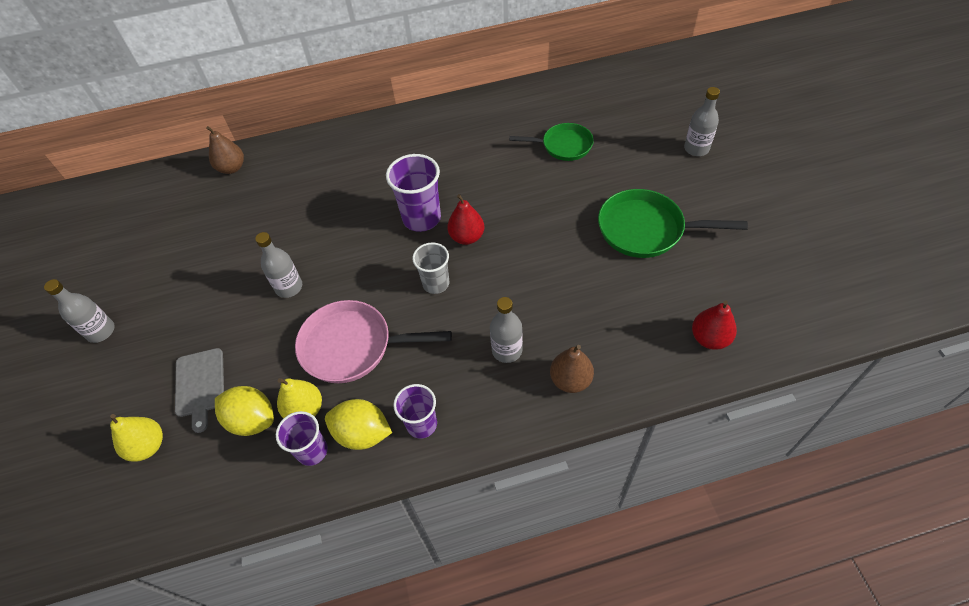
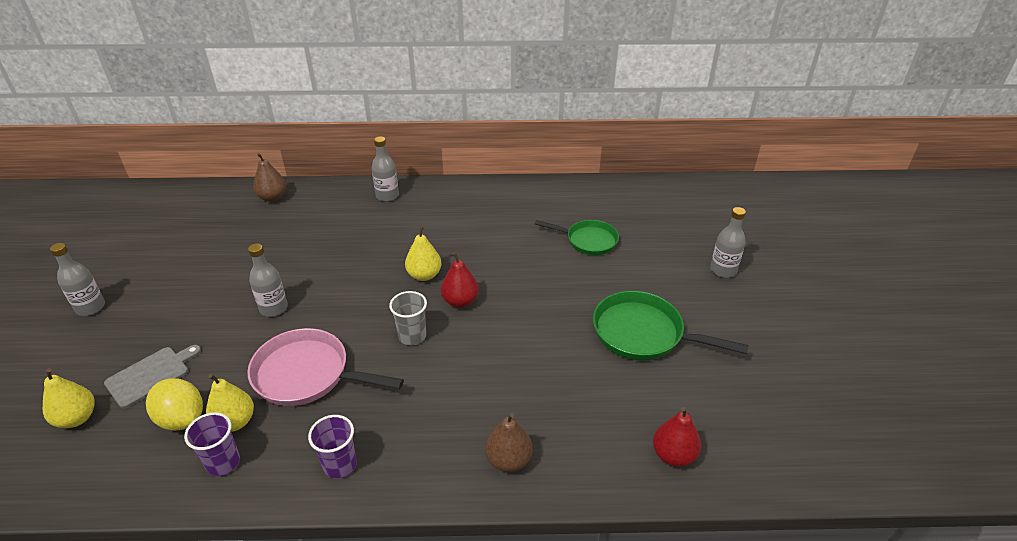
camera: 10 degrees right, 15 degrees down
grey cutting board [175,348,224,433] -> grey cutting board turned 135 degrees counterclockwise [104,345,201,409]
yellow lemon [325,399,392,450] -> none
purple cup [386,154,441,232] -> yellow pear [405,226,441,281]
grey bottle [490,297,523,363] -> grey bottle moved to [371,136,399,202]

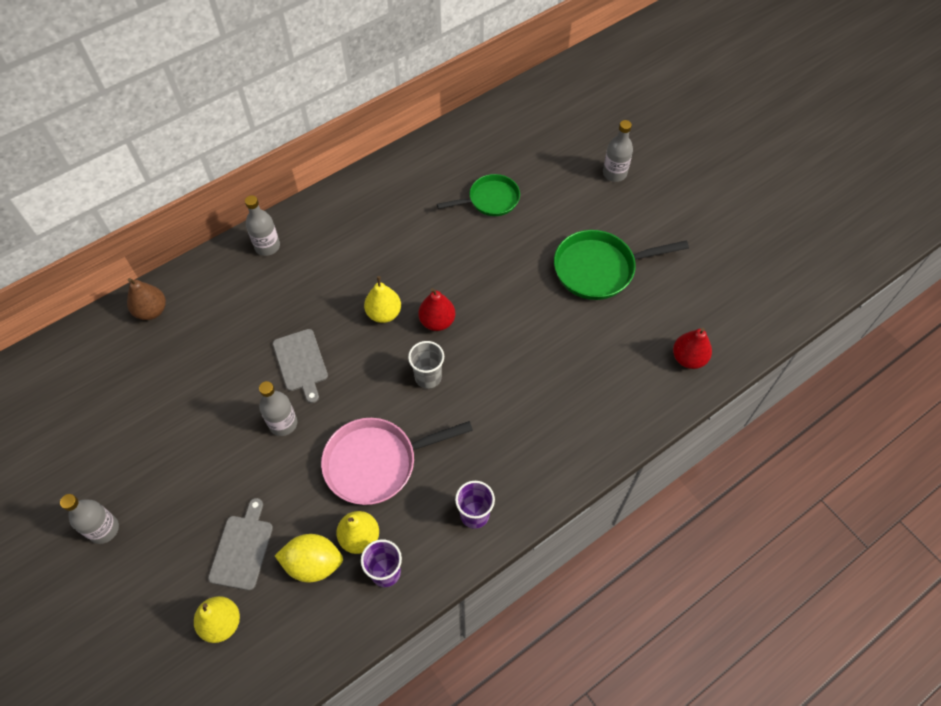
camera: 35 degrees left, 20 degrees up
brown pear [485,413,533,472] -> none
none -> grey cutting board [273,329,328,403]

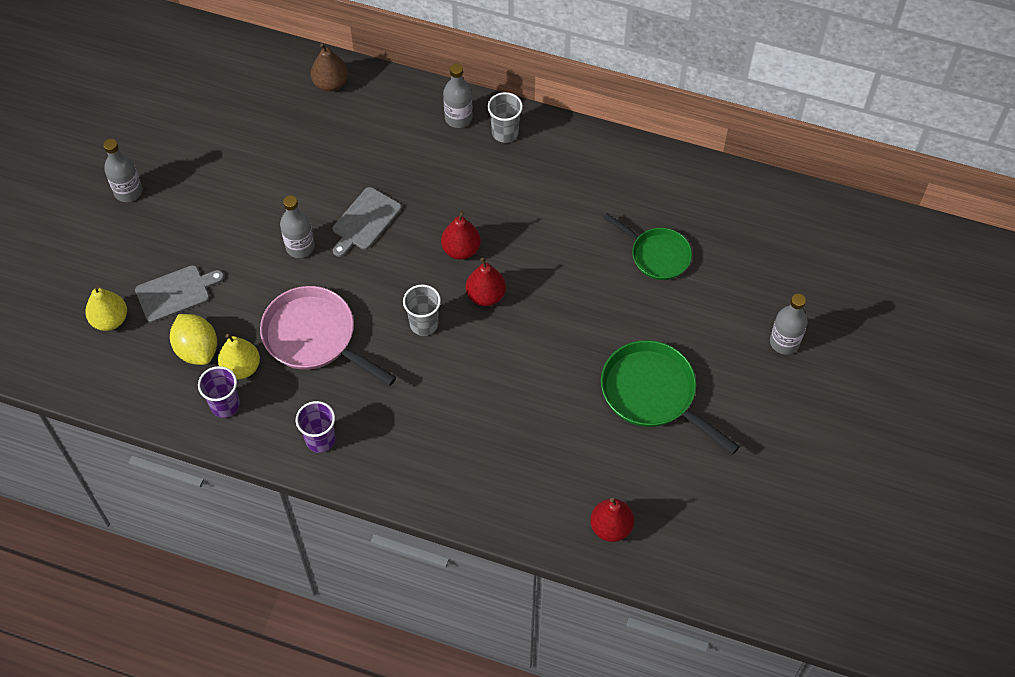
camera: 55 degrees right, 0 degrees up
yellow pear [364,276,401,323] -> red pear [441,211,481,260]
none -> grey cup [487,92,523,143]

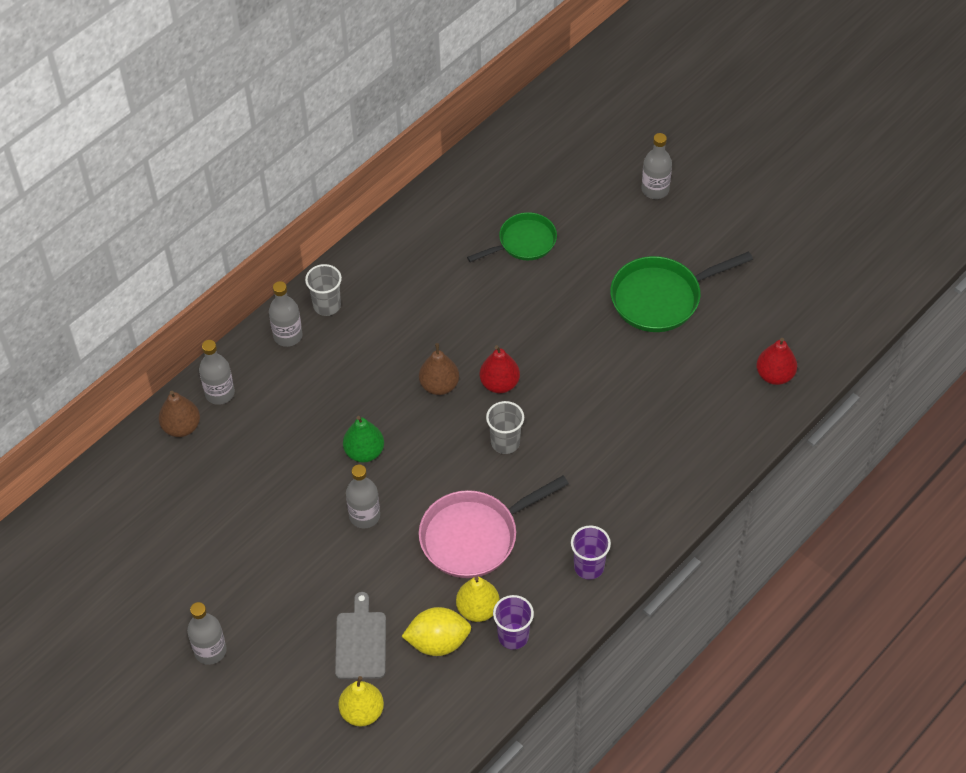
camera: 65 degrees left, 5 degrees down
grey cutting board [333,187,401,257] -> green pear [343,416,384,463]
red pear [441,211,481,260] -> brown pear [419,343,459,395]
none -> grey bottle [199,340,235,405]

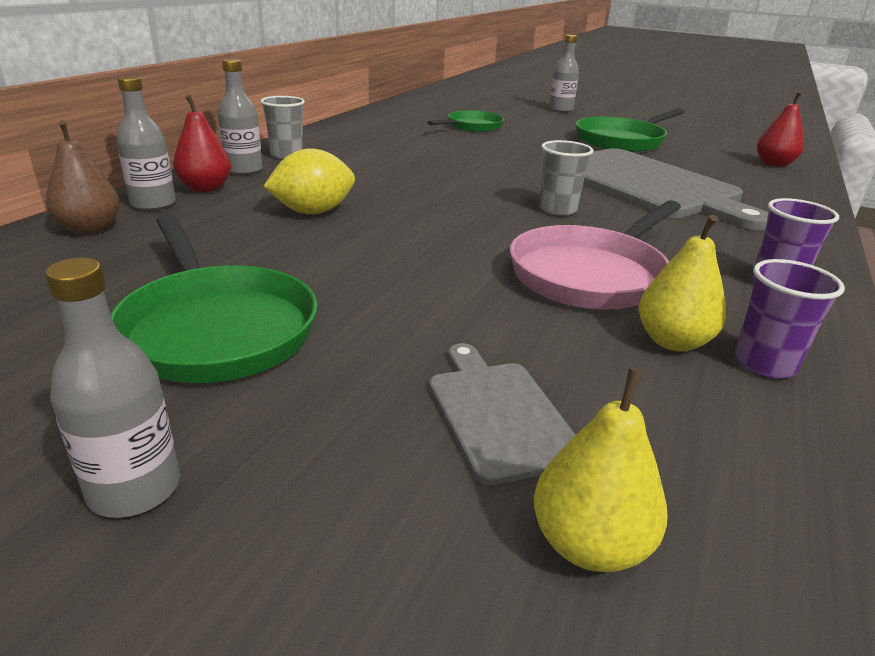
camera: 20 degrees left, 25 degrees down
green pear [343,416,384,463] -> none
grey bottle [346,464,380,528] -> none
yellow lemon [402,607,471,656] -> yellow lemon moved to [263,148,355,214]
brown pear [419,343,459,395] -> none
red pear [479,345,520,393] -> red pear moved to [173,95,231,192]
none -> green pan [110,214,317,383]
none -> grey cutting board [583,148,768,230]

